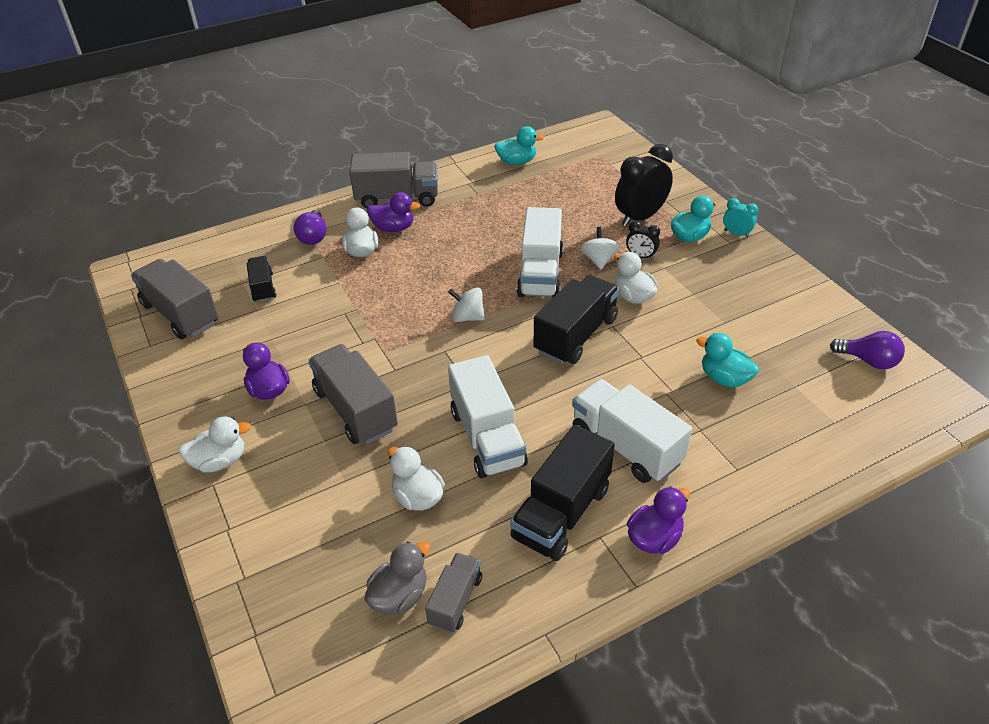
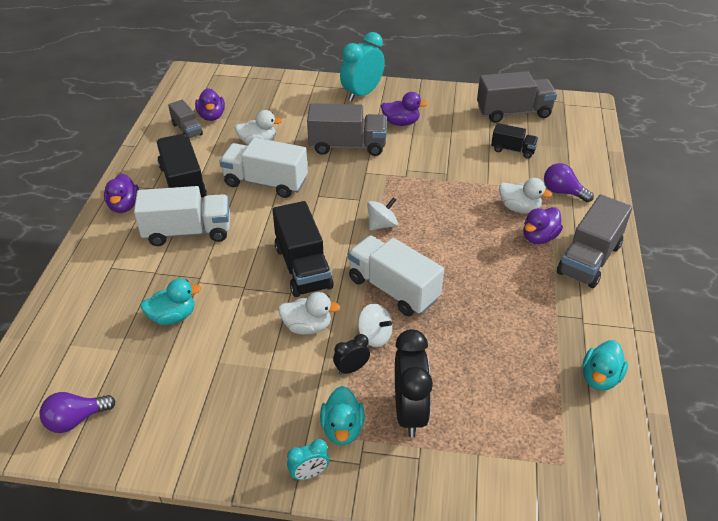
camera: 125 degrees right, 0 degrees up
white duck [178,416,251,472] -> turquoise clock [340,32,385,102]
grey duck [364,541,430,614] -> purple duck [195,88,225,121]

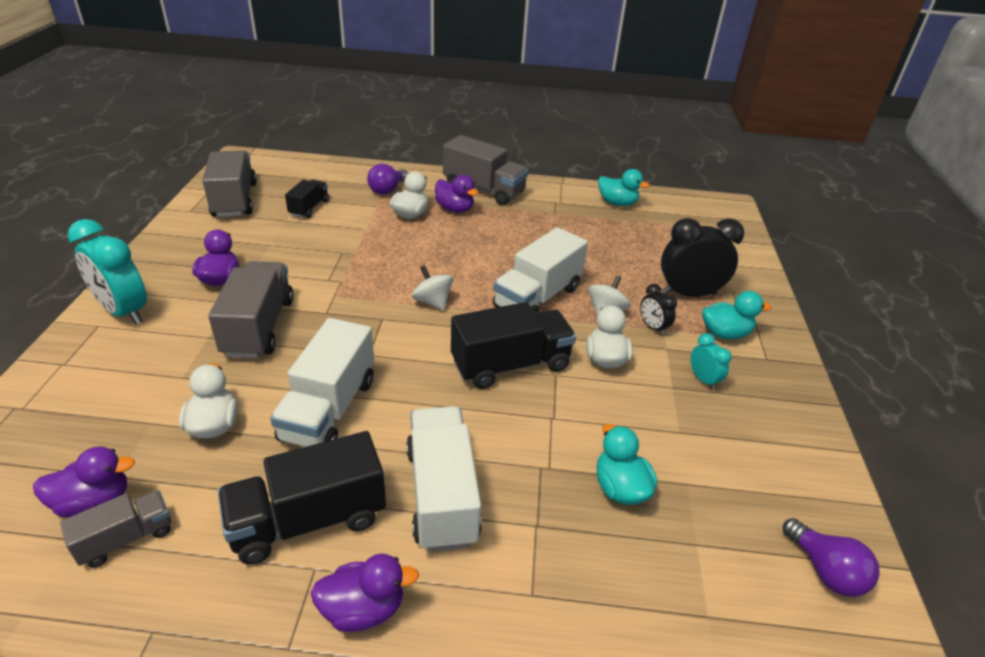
camera: 95 degrees left, 5 degrees down
turquoise clock [287,439,329,481] -> turquoise clock moved to [691,333,732,390]

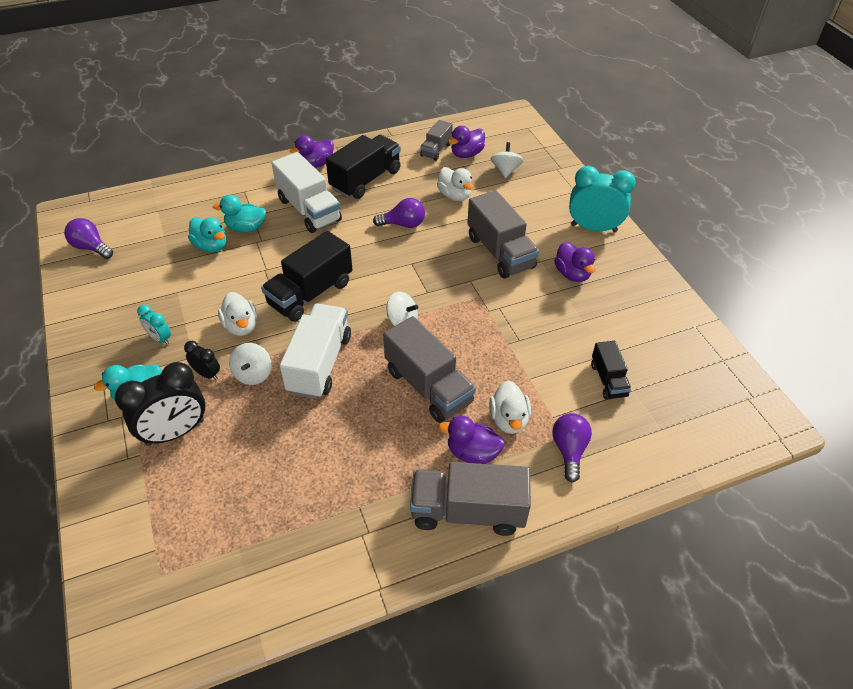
camera: 155 degrees right, 10 degrees up
grey truck [202,150,257,217] -> grey truck moved to [383,316,476,423]
white truck [270,318,374,447] -> purple light bulb [373,198,425,228]
turquoise duck [598,169,650,206] -> turquoise duck moved to [213,195,266,233]
none -> white spinning top [491,142,524,178]

